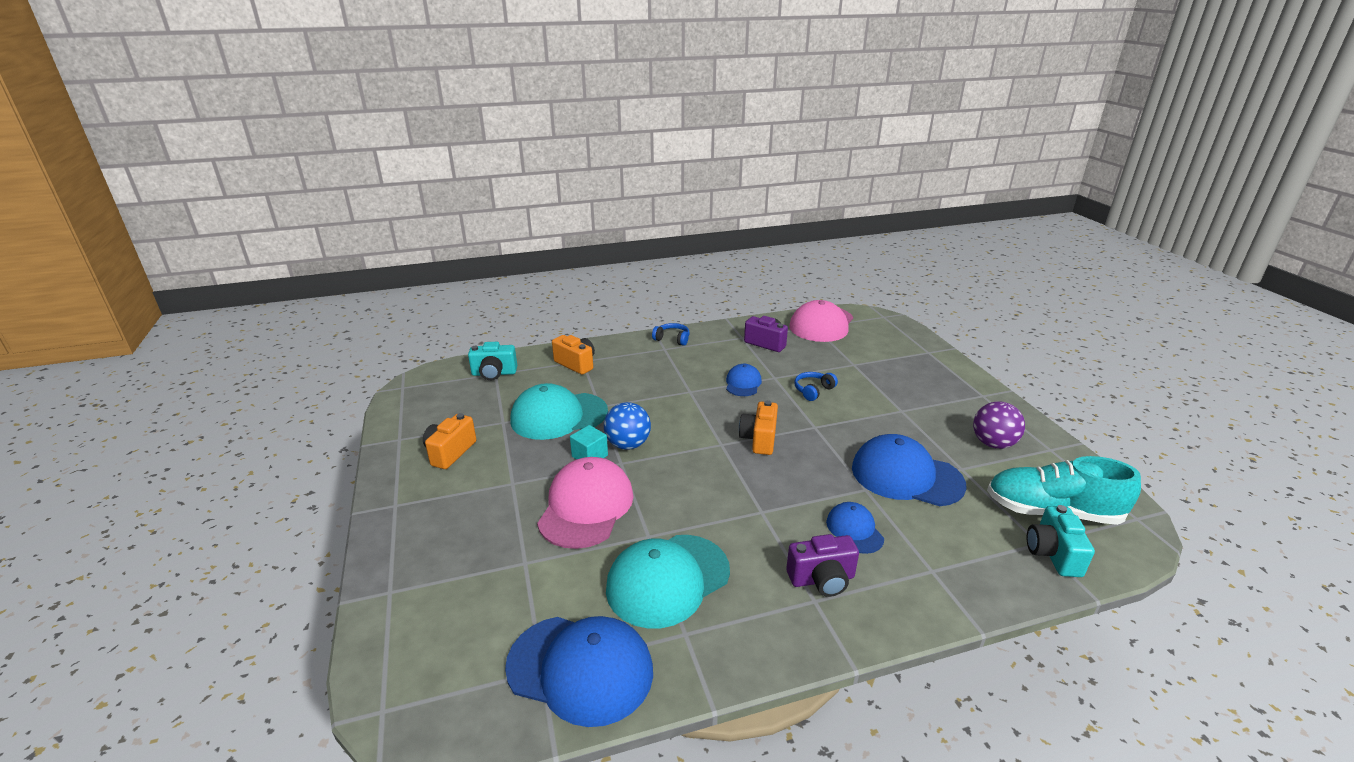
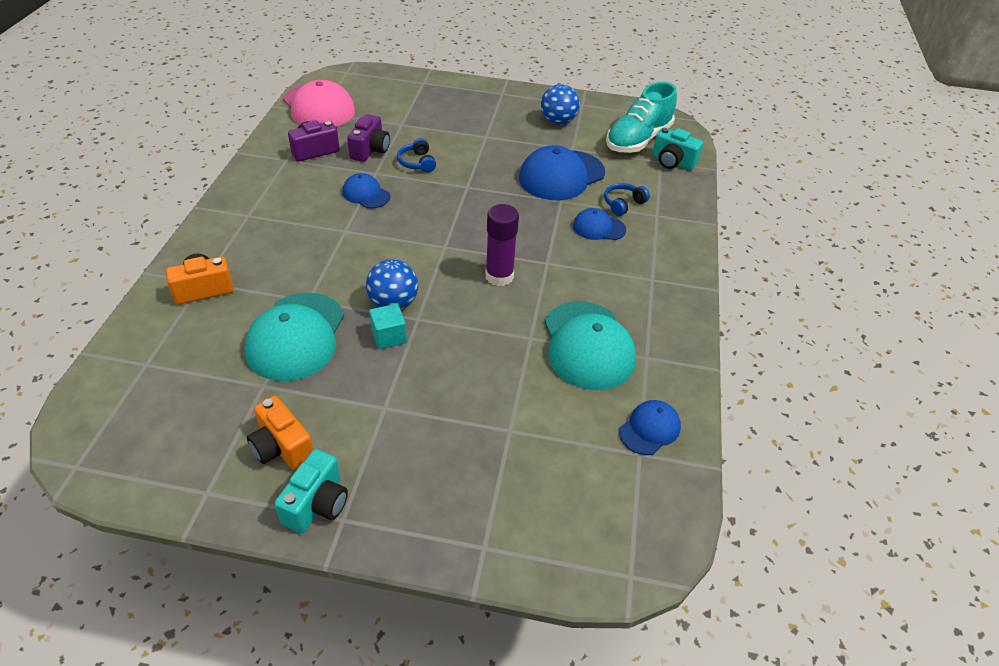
camera: 65 degrees left, 15 degrees up
turquoise camera [468,342,517,380] -> turquoise camera moved to [274,449,348,533]
blue cap [505,616,653,727] -> blue cap [619,400,681,455], size x0.53
pink cap [537,457,633,549] -> none
blue headphones [652,323,690,346] -> blue headphones moved to [604,183,650,216]
orange camera [739,400,778,455] -> none
purple camera [786,534,859,597] -> purple camera moved to [347,114,390,162]
purple ball [973,402,1025,449] -> blue ball [541,84,580,125]
none -> purple glue stick [485,204,519,286]

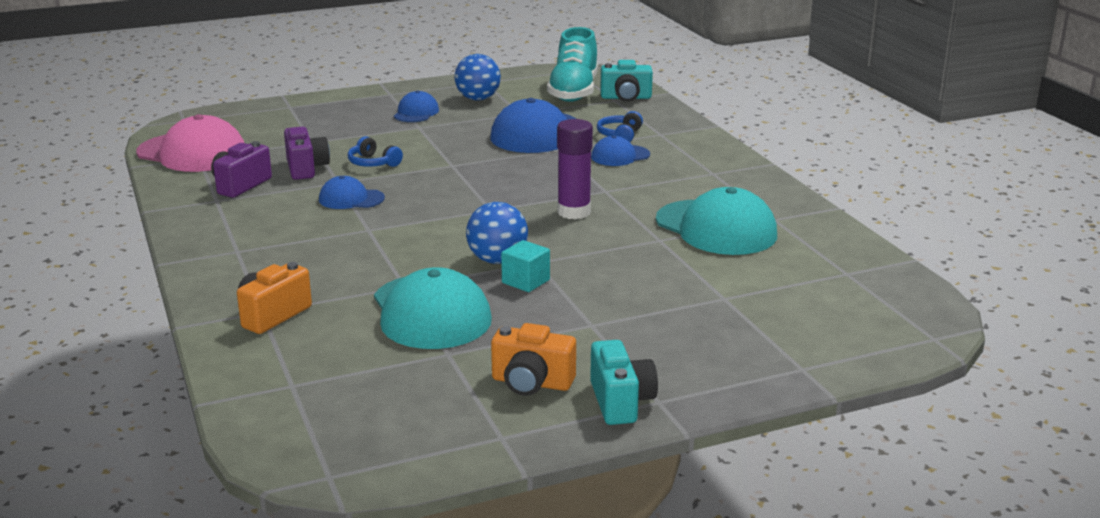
camera: 30 degrees left, 20 degrees down
blue cap [619,400,681,455] -> blue cap moved to [394,91,439,122]

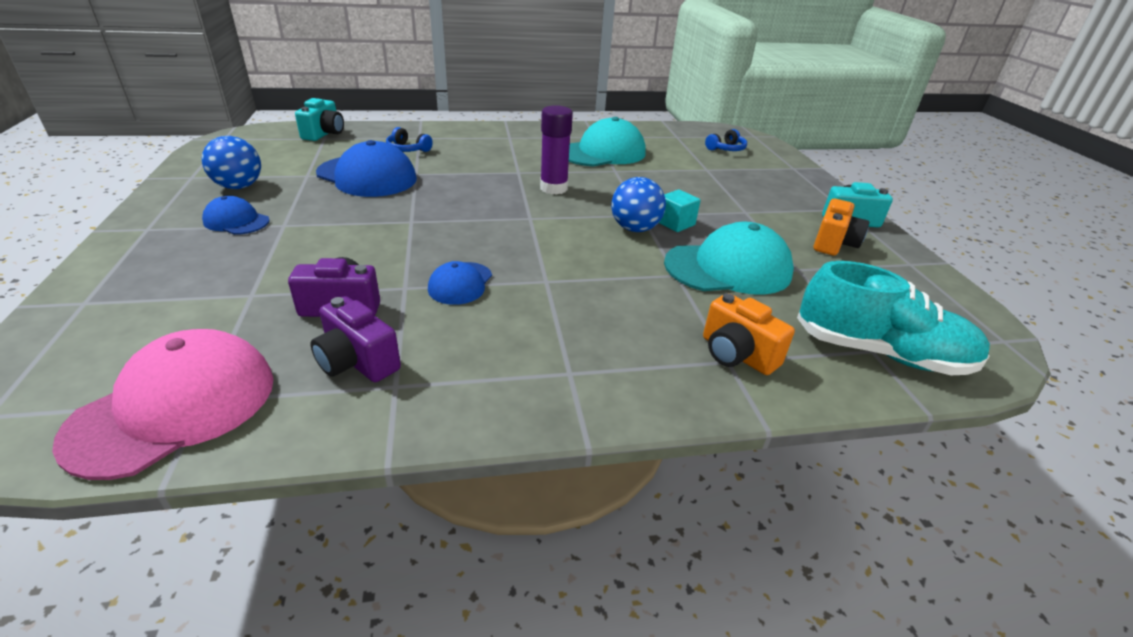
camera: 80 degrees left, 10 degrees up
blue headphones [348,136,403,167] -> blue headphones moved to [705,129,747,151]
turquoise shoe [547,27,598,102] -> turquoise shoe moved to [797,261,990,375]
blue cap [591,135,650,166] -> none

